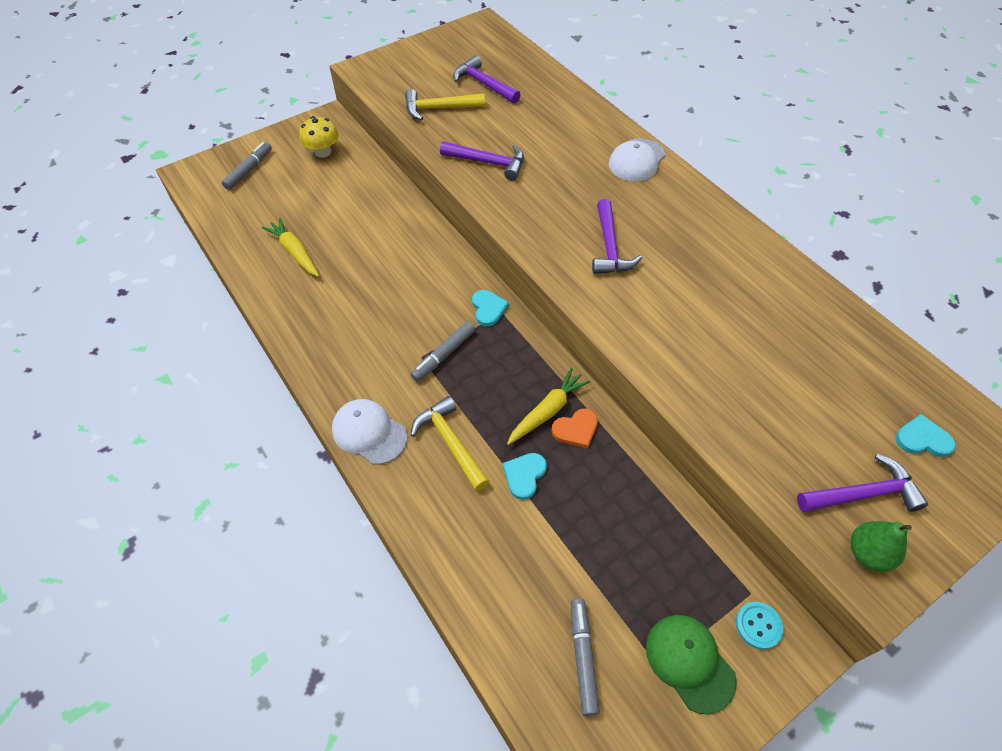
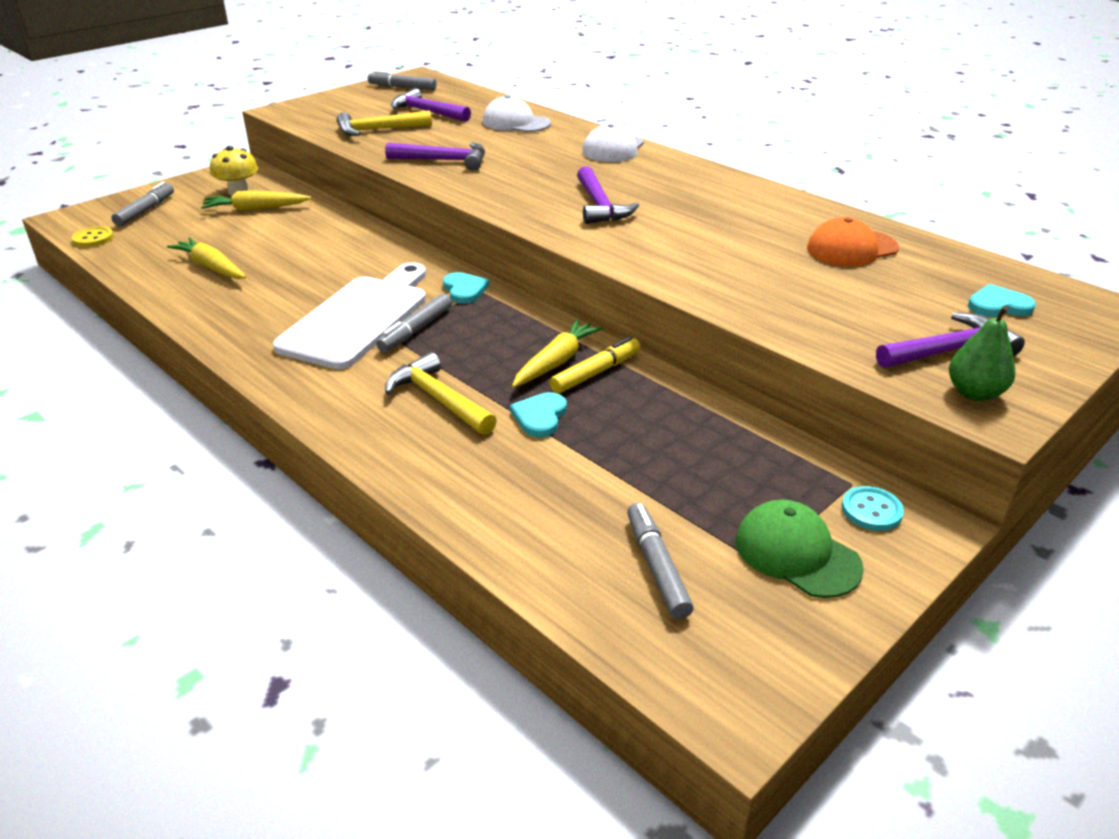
camera: 10 degrees left, 20 degrees down
white cap [332,399,407,464] -> white cap moved to [482,95,551,132]
orange heart [551,408,598,448] -> yellow marker [549,336,640,394]
none -> yellow button [72,226,114,247]
none -> yellow carrot [201,190,311,211]
none -> white cutting board [273,262,426,369]
none -> grey marker [368,70,437,90]
none -> orange cap [807,217,899,267]

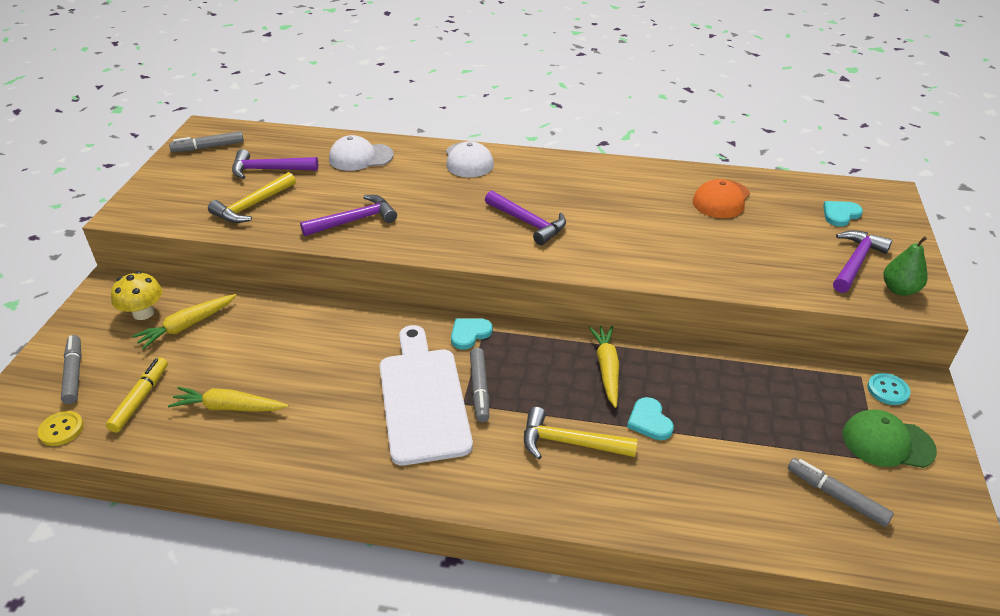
camera: 35 degrees left, 5 degrees up
turquoise heart [443,272,489,304] -> turquoise heart turned 75 degrees counterclockwise [451,318,493,350]
yellow marker [549,336,640,394] -> yellow marker moved to [106,357,168,433]

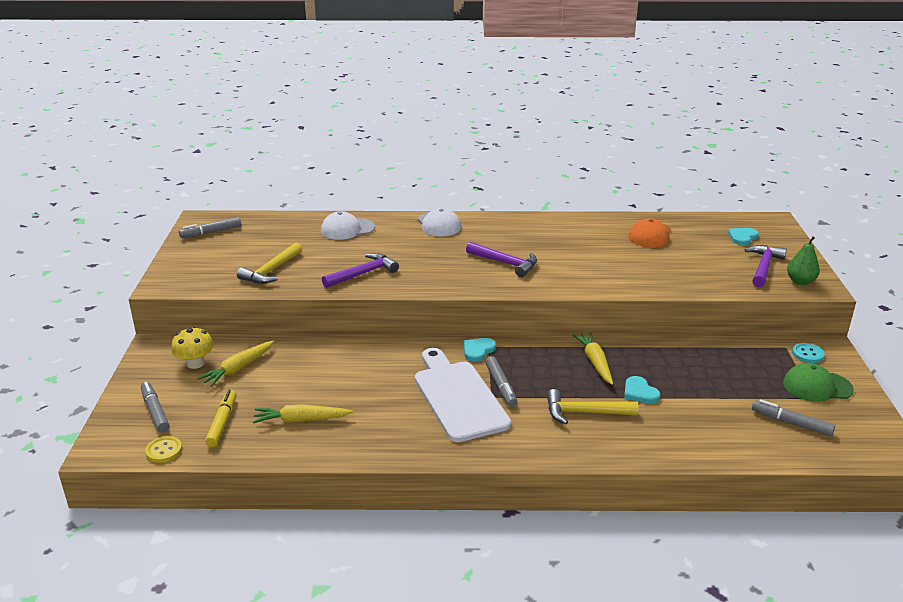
camera: 10 degrees left, 10 degrees down
purple hammer [232,149,318,179] -> none

